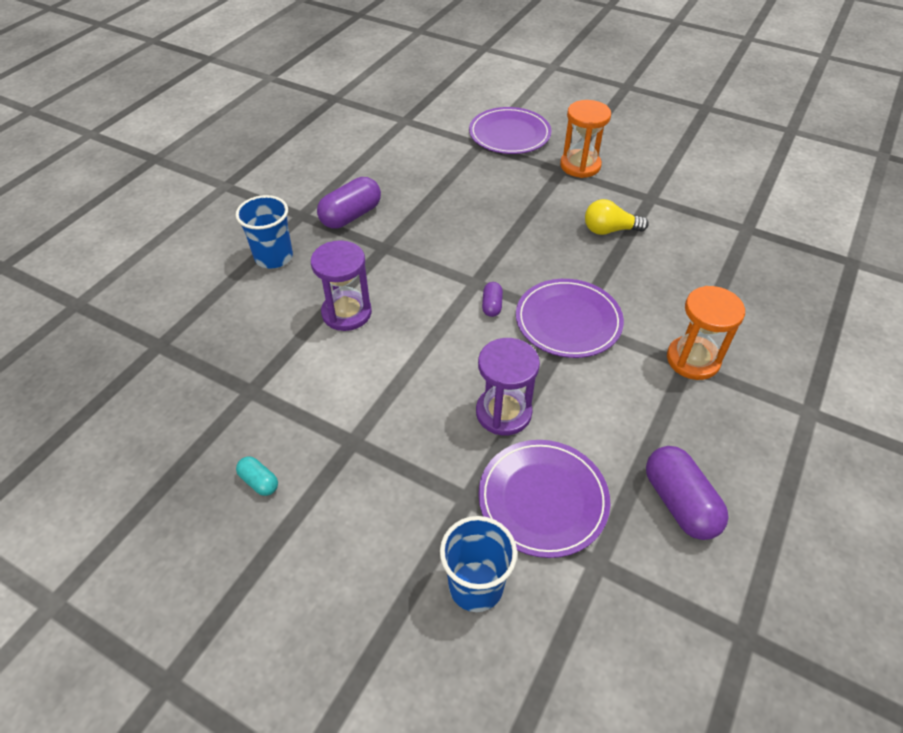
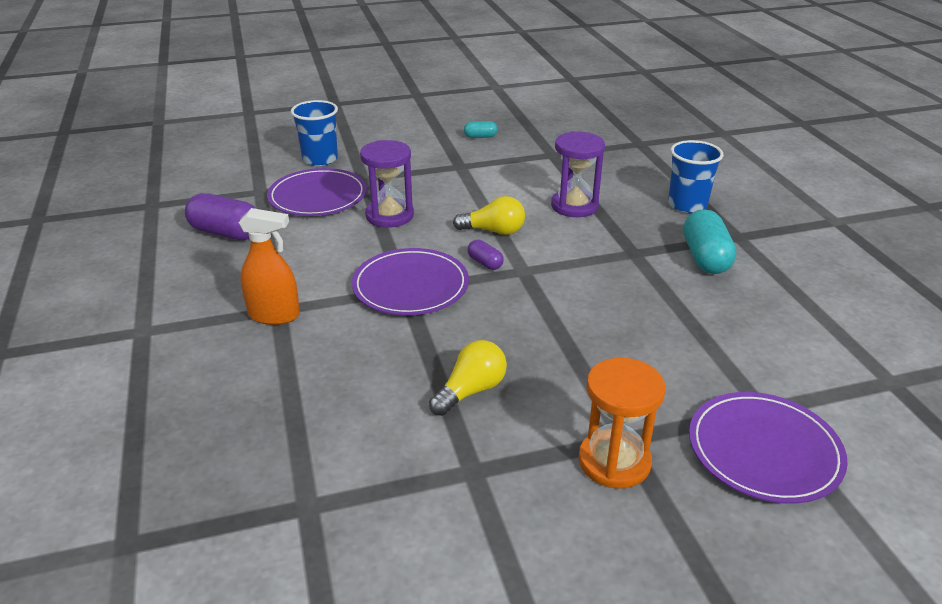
camera: 135 degrees right, 15 degrees down
purple capsule [317,177,381,229] -> turquoise capsule [683,209,736,274]
orange hourglass [667,286,745,380] -> orange spray bottle [239,208,300,325]
none -> yellow light bulb [453,196,525,235]

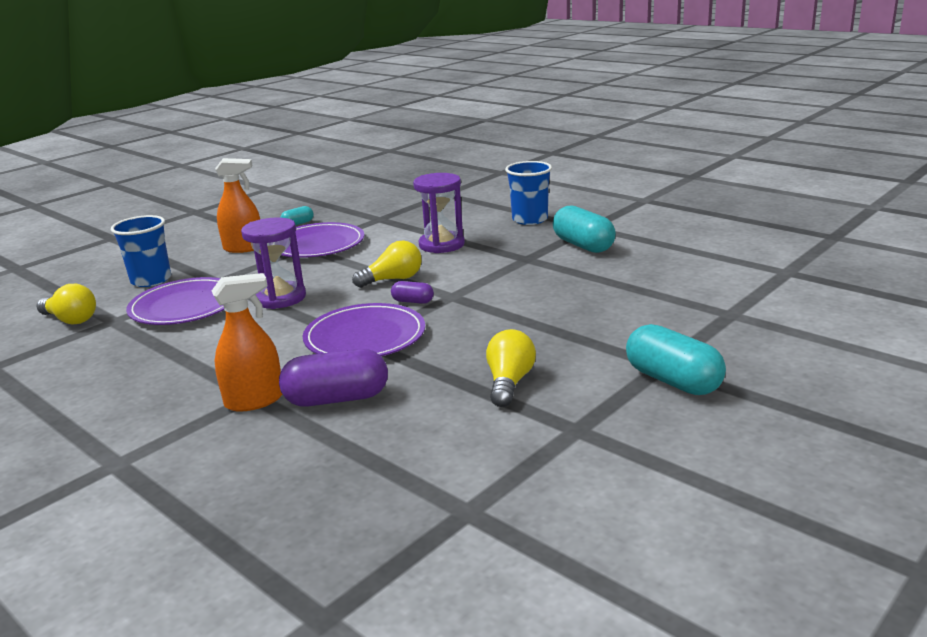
camera: 30 degrees left, 10 degrees down
purple capsule [185,193,256,240] -> purple capsule moved to [279,349,388,407]
orange hourglass [578,358,666,489] -> turquoise capsule [626,324,726,395]
purple plate [689,392,848,504] -> purple plate moved to [282,222,364,258]
none -> yellow light bulb [36,284,96,325]
none -> orange spray bottle [215,158,260,253]

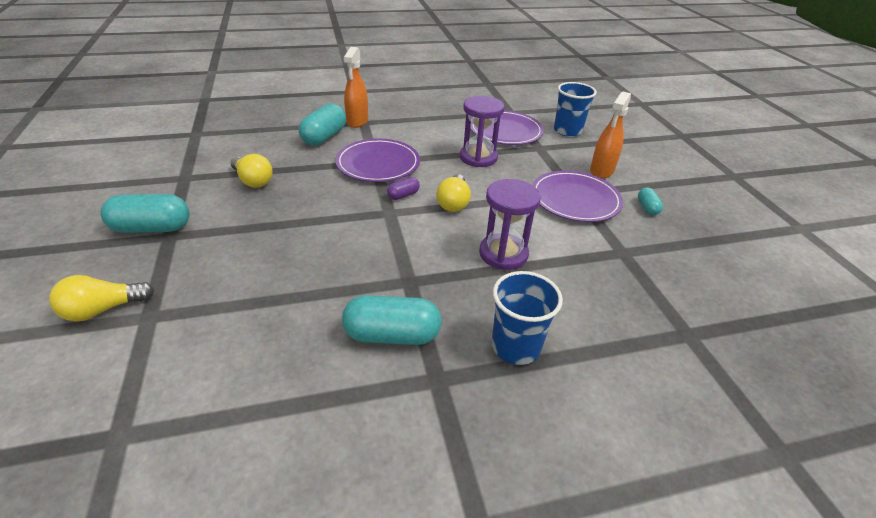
camera: 120 degrees right, 15 degrees up
yellow light bulb [36,284,96,325] -> yellow light bulb moved to [49,275,154,321]
purple capsule [279,349,388,407] -> turquoise capsule [298,103,346,145]

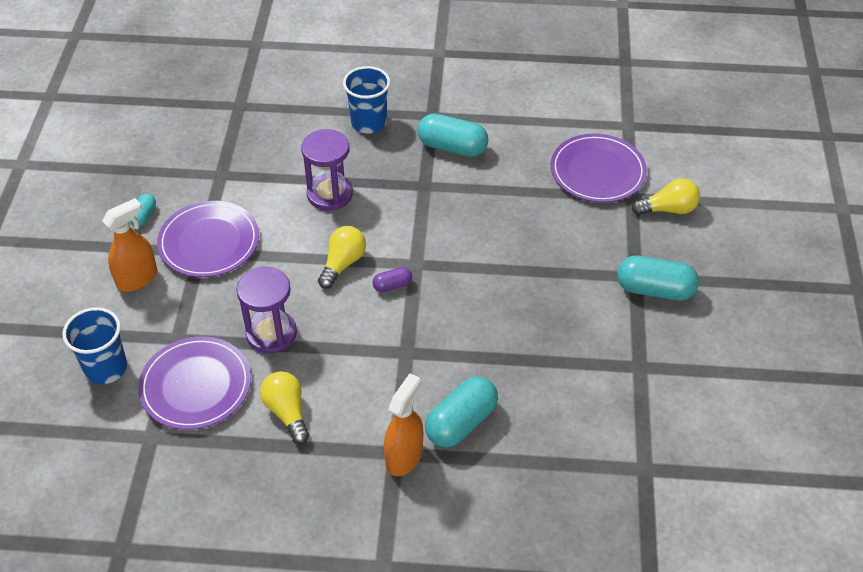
camera: 160 degrees left, 10 degrees up
yellow light bulb [231,154,273,188] -> yellow light bulb moved to [260,371,309,444]
purple plate [335,139,420,182] -> purple plate moved to [551,133,647,203]

